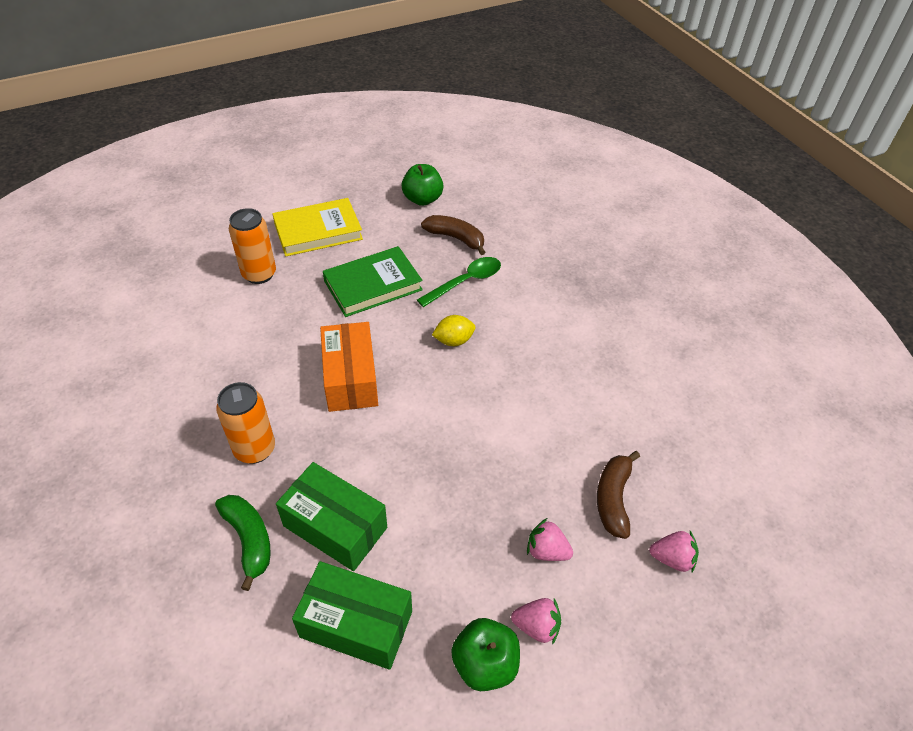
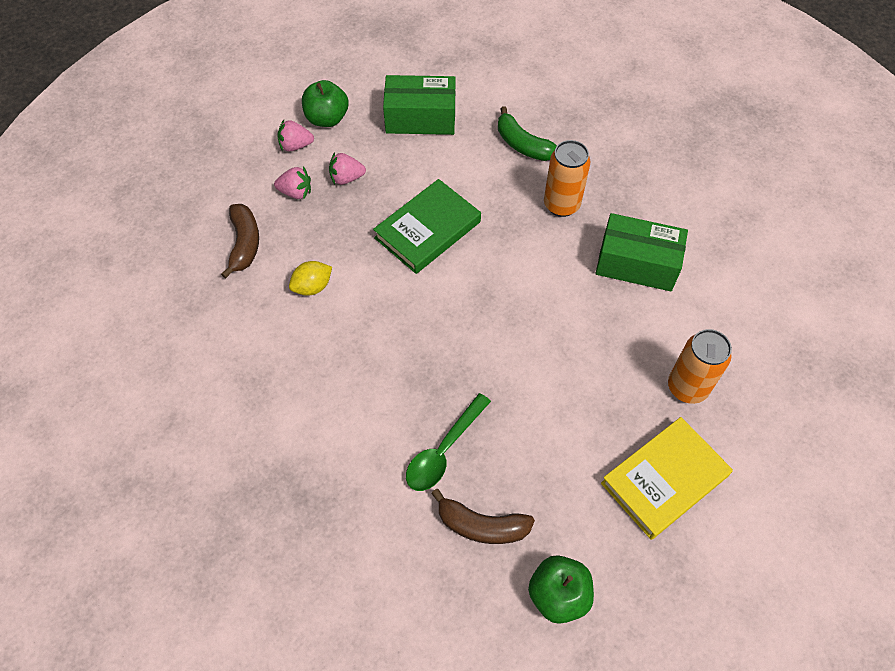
camera: 165 degrees right, 10 degrees up
green box [276,462,387,571] -> green box moved to [596,213,688,291]
orange box [320,322,378,412] -> none
green book [323,246,423,317] -> green book moved to [373,179,481,274]
yellow lemon [432,315,476,346] -> yellow lemon moved to [289,261,332,296]
pink strawberry [649,531,699,572] -> pink strawberry moved to [329,152,366,185]

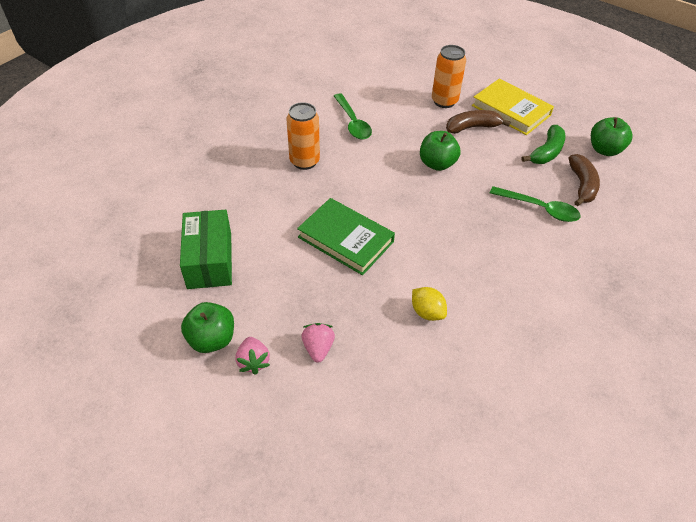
camera: 100 degrees left, 10 degrees down
brown banana [221,204,259,279] -> brown banana moved to [446,110,511,134]
pink strawberry [329,152,366,185] -> none
green banana [498,106,557,161] -> green banana moved to [522,125,565,164]
green box [596,213,688,291] -> green spoon [334,93,372,140]
none -> green apple [420,131,461,171]

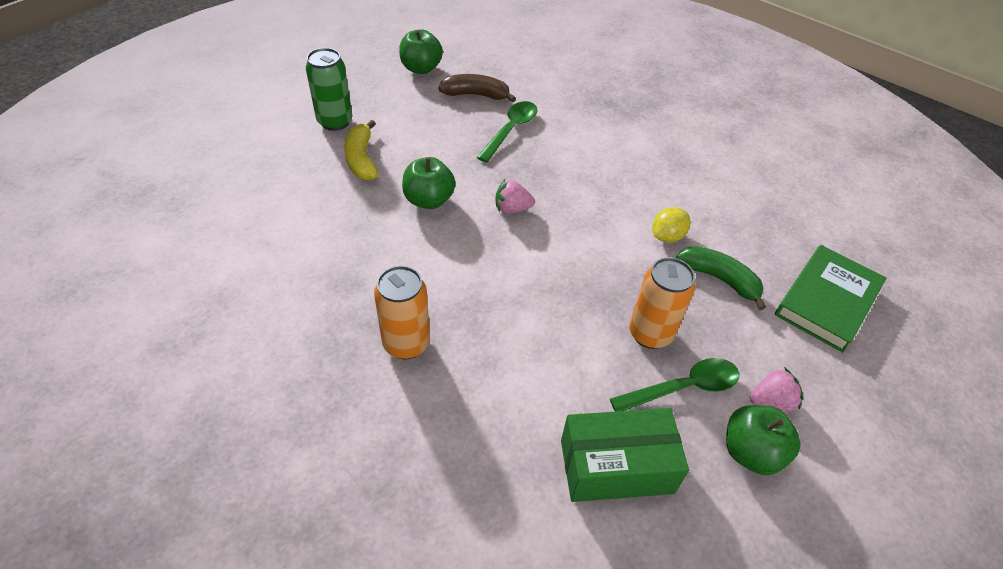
camera: 90 degrees left, 0 degrees up
green book [297,198,395,275] -> green book moved to [775,245,886,353]
pink strawberry [302,323,335,363] -> pink strawberry moved to [495,179,535,214]
green spoon [334,93,372,140] -> green spoon moved to [610,358,739,411]
orange can [432,45,466,108] -> orange can moved to [629,257,695,349]
brown banana [446,110,511,134] -> yellow banana [344,120,378,180]
yellow book [472,79,554,135] -> green can [306,48,352,131]
green banana [522,125,565,164] -> green banana moved to [676,246,766,310]

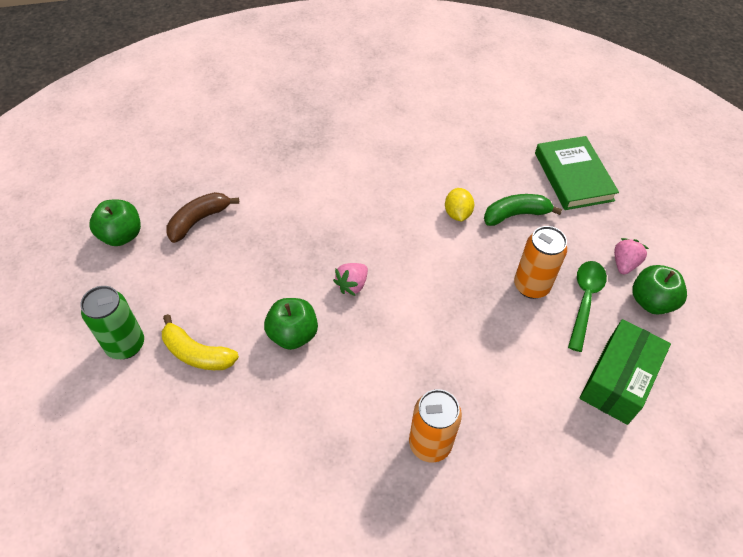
camera: 50 degrees left, 5 degrees up
green spoon [477,101,537,163] -> none

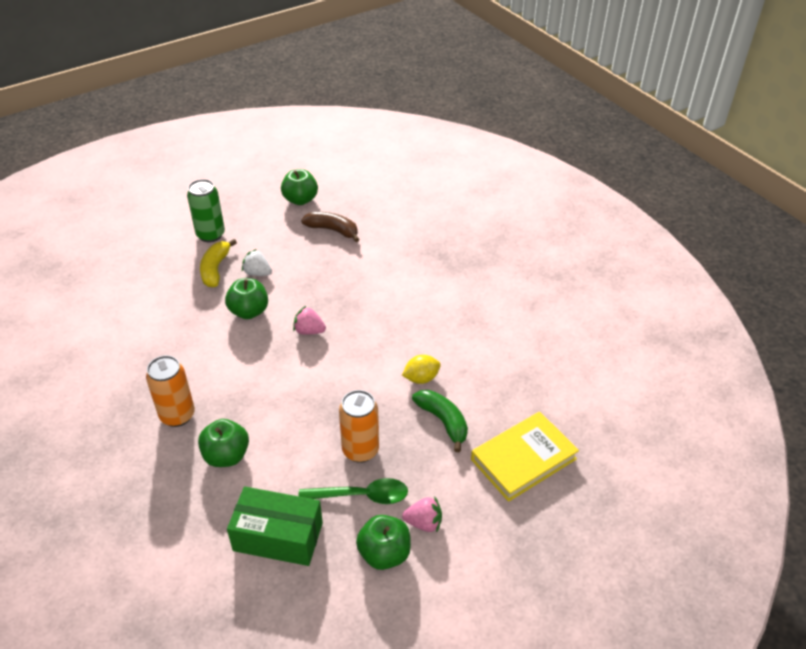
camera: 70 degrees right, 10 degrees down
green book [535,136,619,210] -> yellow book [471,412,579,502]
none -> green apple [198,419,249,467]
none -> white strawberry [242,249,272,276]

